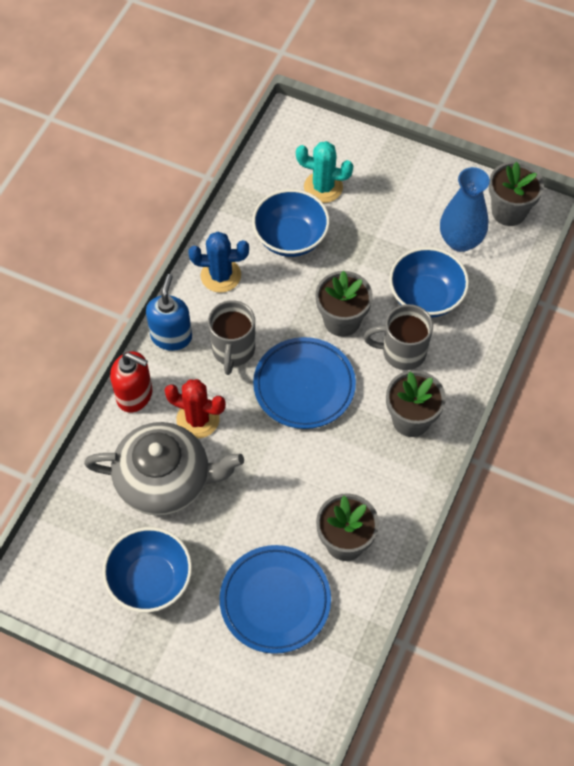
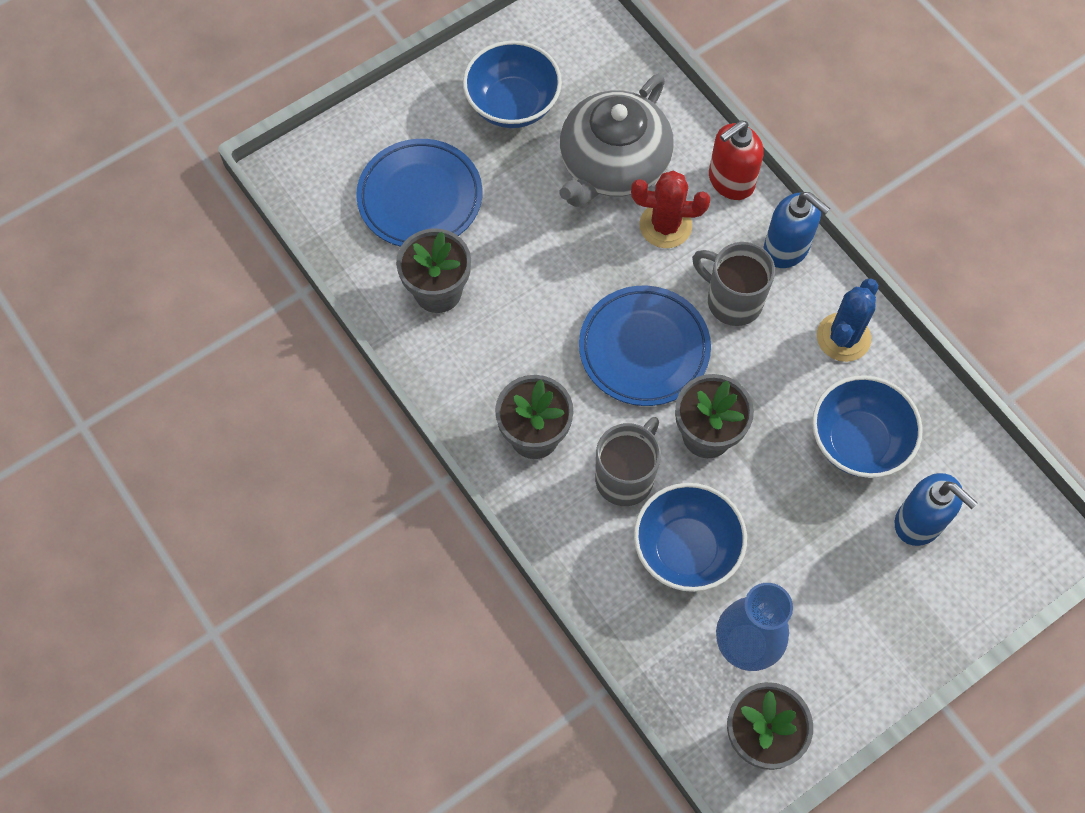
camera: 120 degrees right, 5 degrees up
red cactus [165,379,226,438] -> red cactus turned 45 degrees clockwise [631,170,710,248]
turquoise cactus [296,141,353,203] -> blue soap dispenser [895,473,977,546]

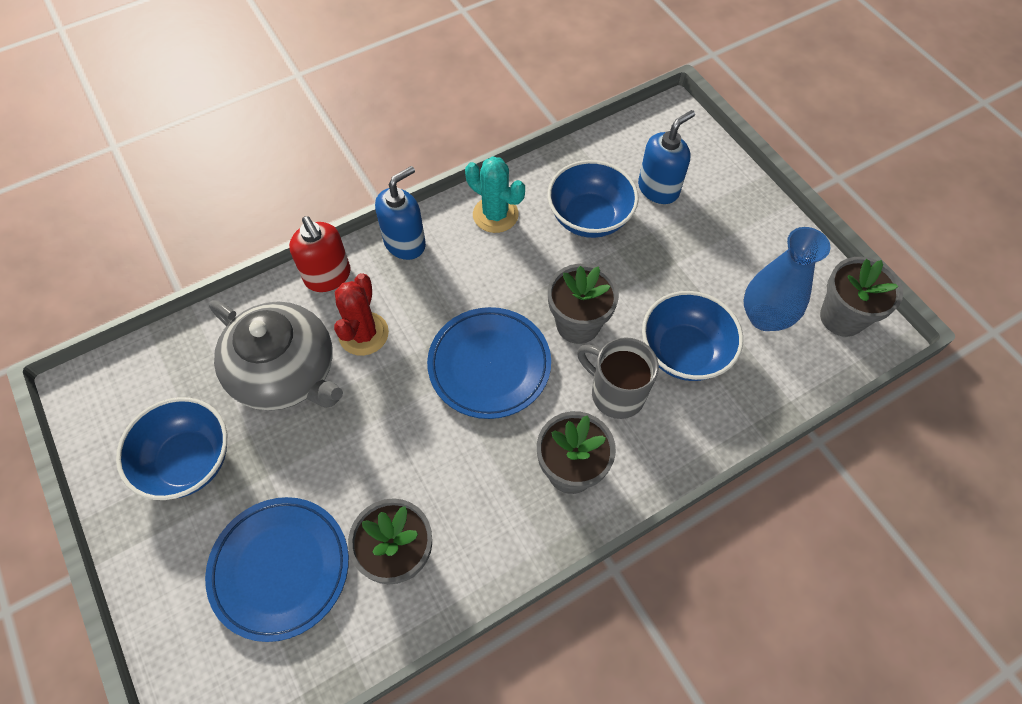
camera: 85 degrees left, 5 degrees down
grey mug [692,242,775,326] -> none
blue cactus [817,279,878,362] -> turquoise cactus [465,156,525,233]

